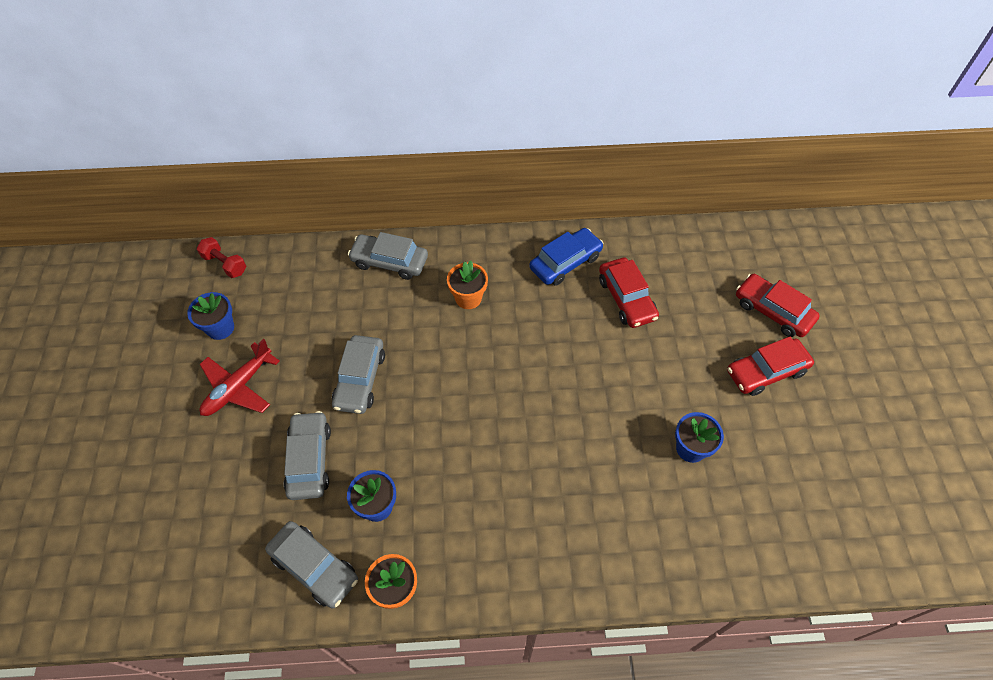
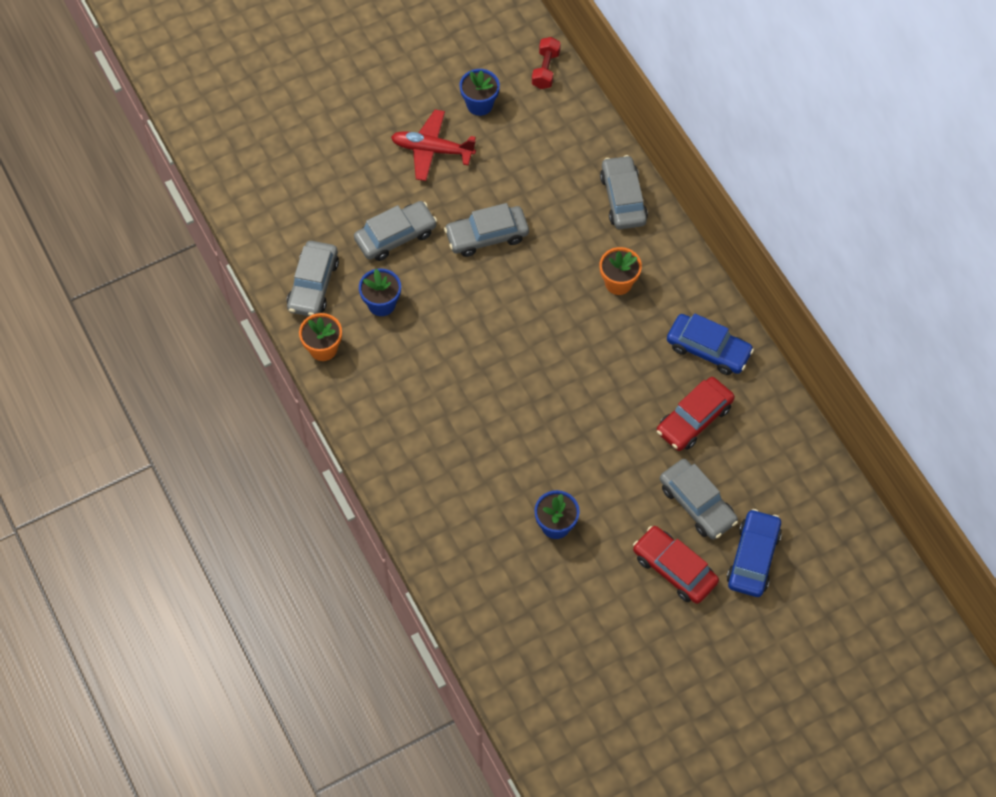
camera: 65 degrees right, 5 degrees up
red car [736,274,820,337] -> blue car [727,509,782,597]
none -> grey car [660,459,738,540]

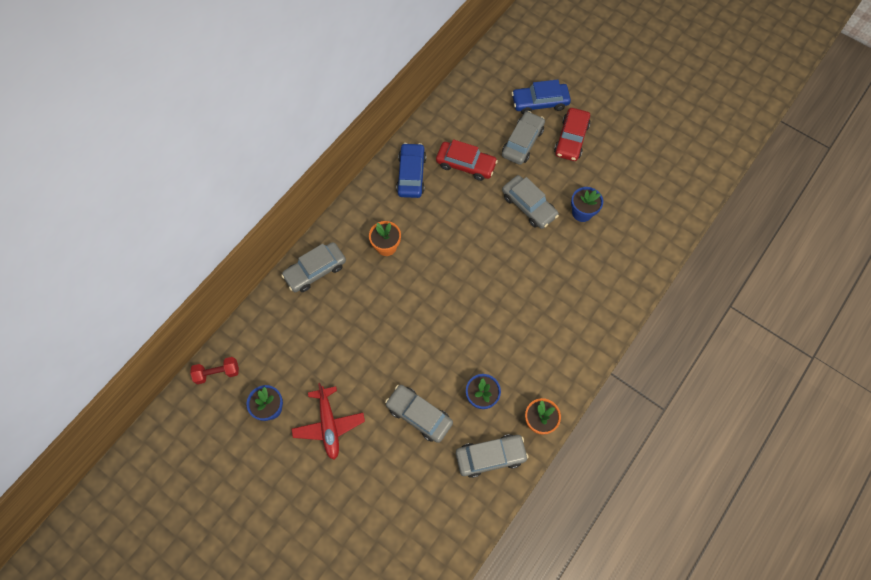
camera: 115 degrees left, 5 degrees up
grey car [444,203,529,257] -> grey car moved to [502,175,559,229]

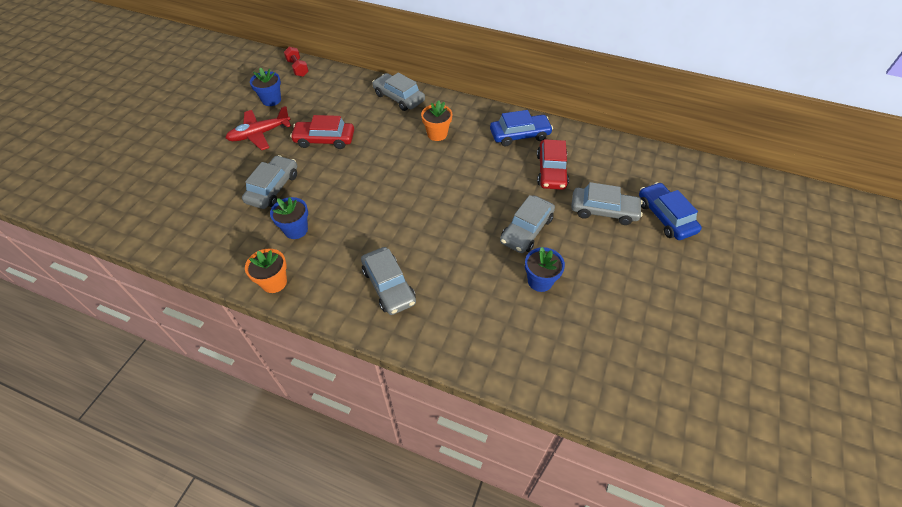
camera: 75 degrees right, 15 degrees down
grey car [456,434,529,478] -> grey car moved to [361,247,416,315]
red car [554,108,590,161] -> red car moved to [290,115,354,149]

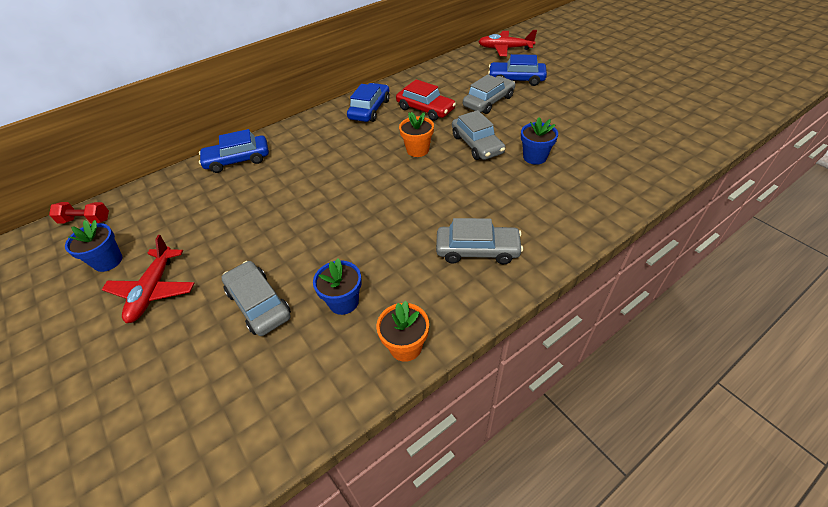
camera: 55 degrees left, 5 degrees down
red car [290,115,354,149] -> none
grey car [372,72,425,111] -> blue car [199,129,269,173]
orange flower pot [421,100,452,141] -> orange flower pot moved to [399,112,434,157]
none -> red plane [478,30,537,56]

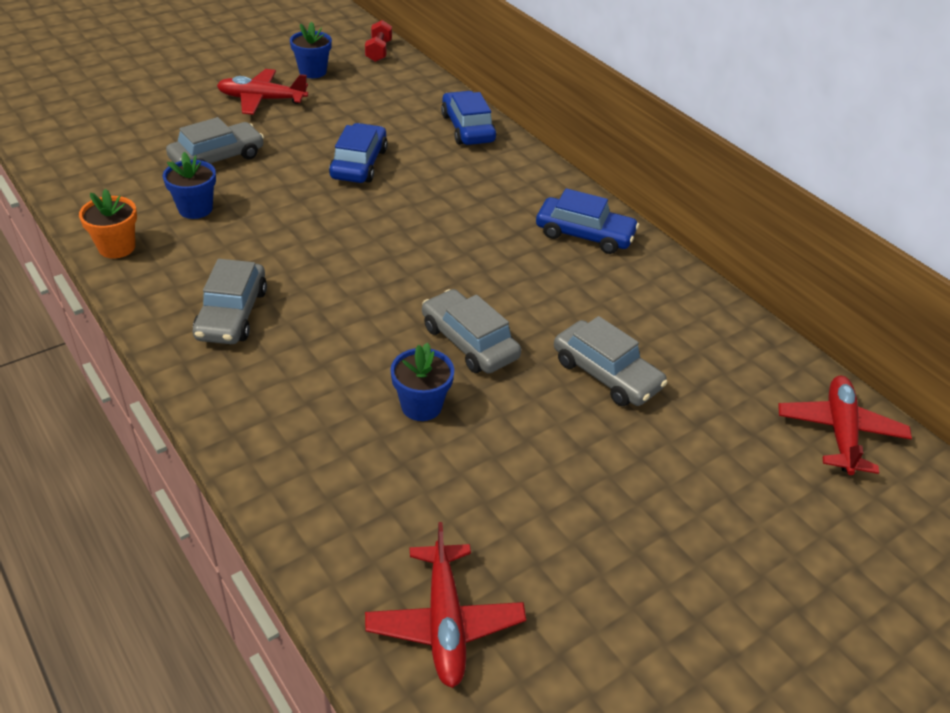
camera: 85 degrees right, 5 degrees down
red car [396,79,456,121] -> none
orange flower pot [399,112,434,157] -> none
grey car [452,110,506,160] -> grey car turned 75 degrees clockwise [422,289,521,373]
blue car [488,54,547,86] -> blue car moved to [329,123,388,183]
none -> red plane [365,522,526,688]

